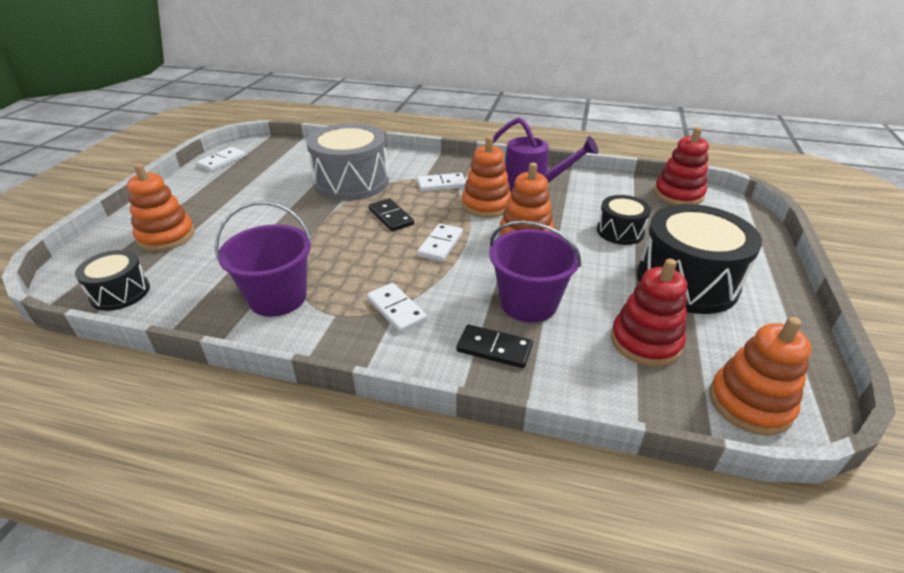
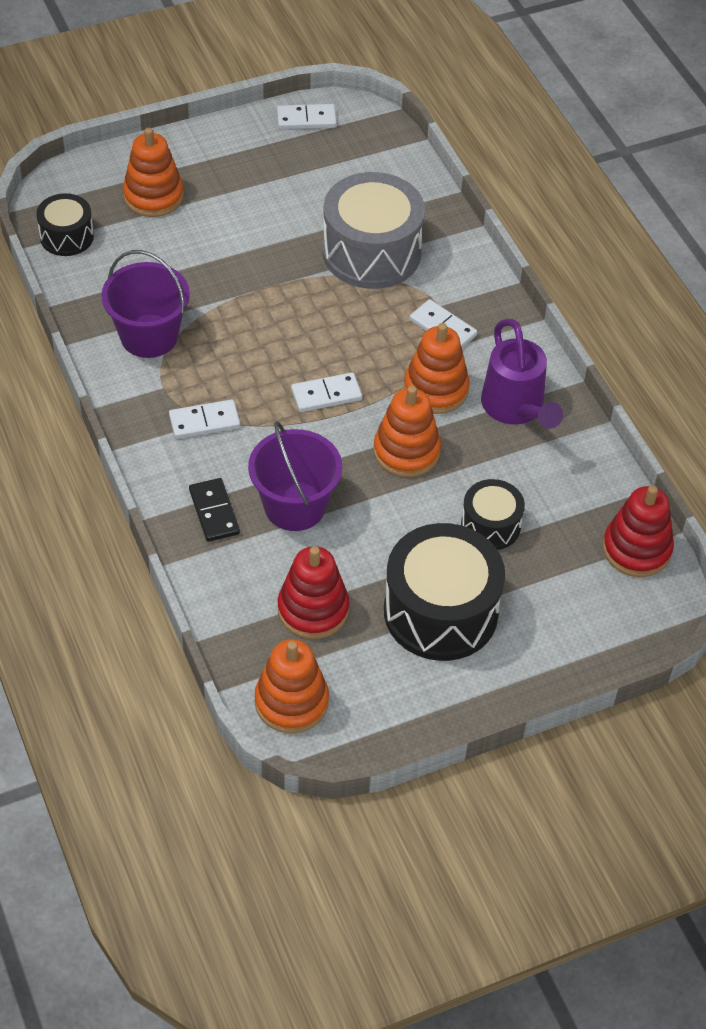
camera: 50 degrees right, 15 degrees up
white domino [367,283,427,333] -> white domino turned 60 degrees clockwise [169,399,240,439]
black domino [369,198,414,232] -> none

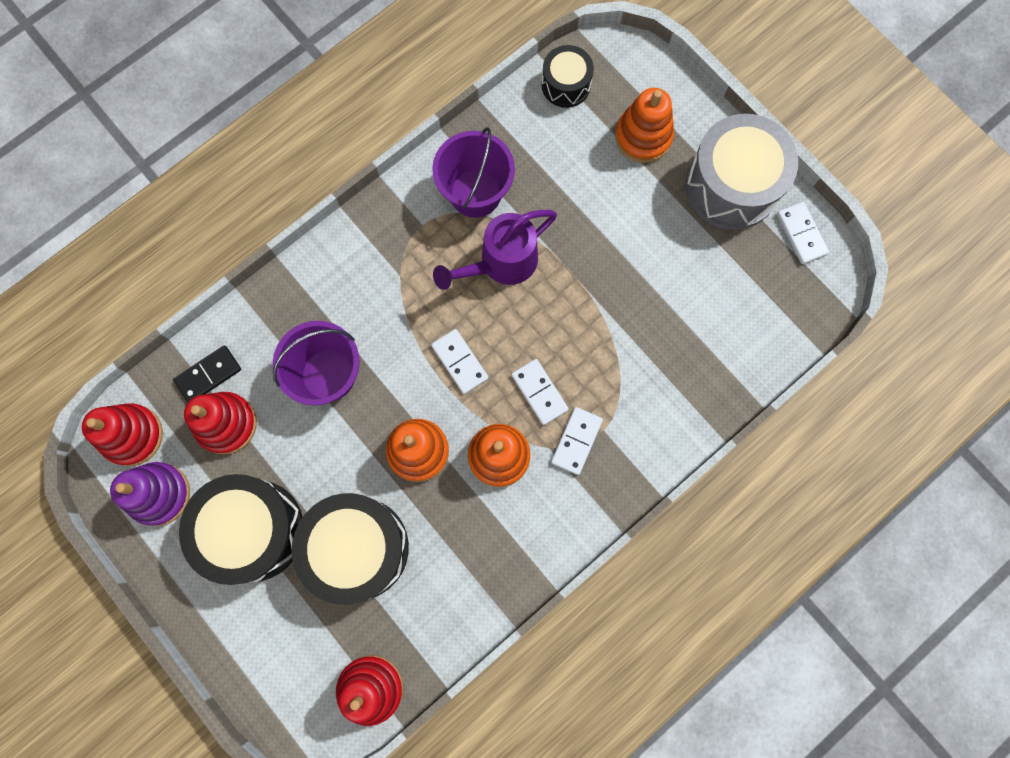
camera: 75 degrees right, 25 degrees up
white domino [169,399,240,439] -> white domino moved to [511,359,568,425]
black domino [189,478,240,542] -> black domino moved to [173,346,241,402]
orange stacking toy [255,639,329,733] -> red stacking toy [82,403,163,466]
grey drum [323,172,425,289] -> grey drum moved to [685,114,798,230]
black drum [461,479,525,550] -> black drum [292,493,409,605], size x1.85
purple watering can [481,319,563,429] -> purple watering can moved to [433,210,557,290]
none -> purple stacking toy [110,462,190,526]

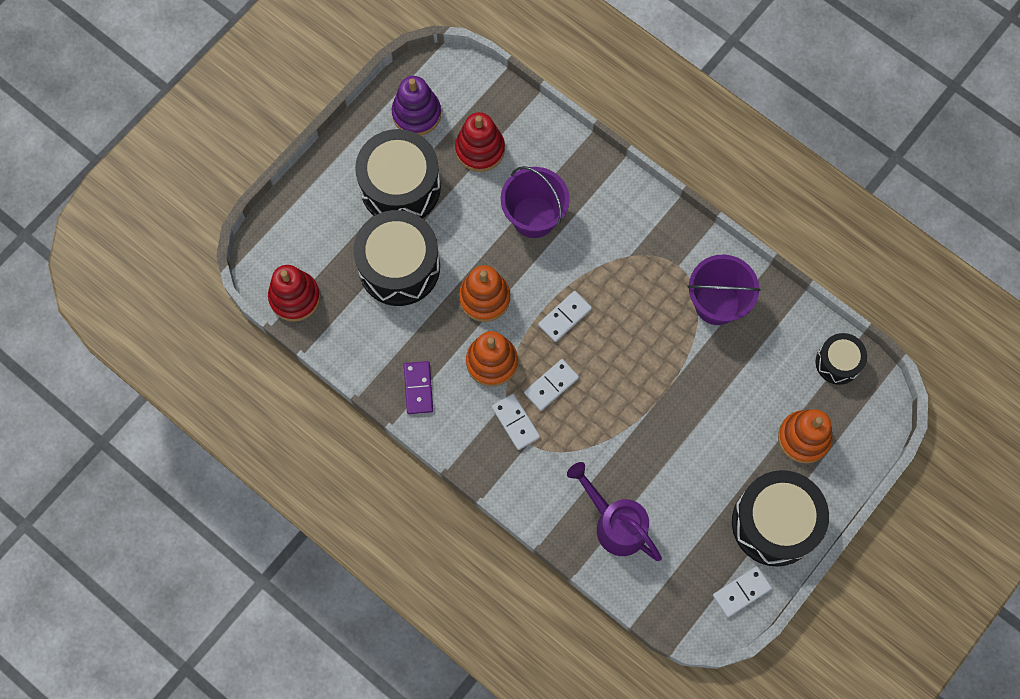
camera: 80 degrees right, 5 degrees down
red stacking toy [82,403,163,466] -> none
black domino [173,346,241,402] -> none
purple watering can [433,210,557,290] -> purple watering can moved to [567,462,662,561]
white domino [551,407,603,475] -> white domino turned 45 degrees clockwise [492,394,540,450]
grey drum [685,114,798,230] -> black drum [732,470,829,567]
none -> purple domino [404,361,433,414]

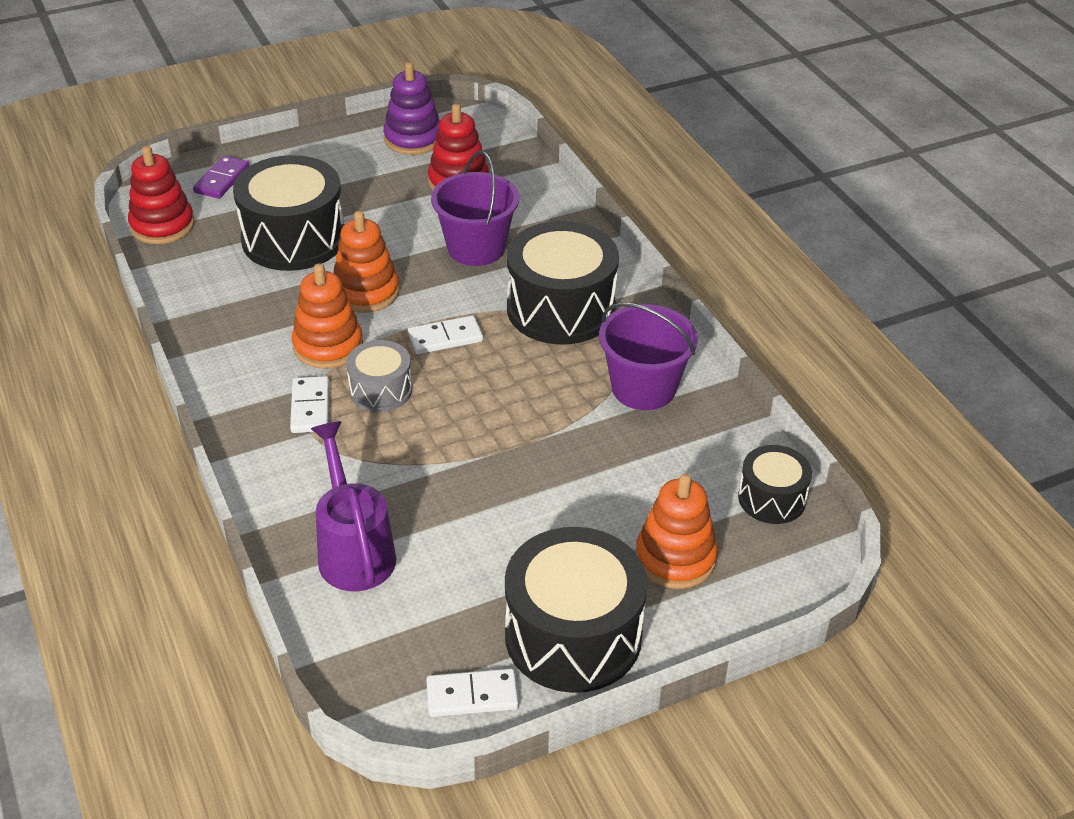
camera: 25 degrees right, 30 degrees down
black drum [355,129,441,219] -> black drum moved to [507,221,619,344]
purple domino [404,361,433,414] -> purple domino moved to [193,155,250,199]
white domino [524,359,579,411] -> grey drum [346,340,412,412]

